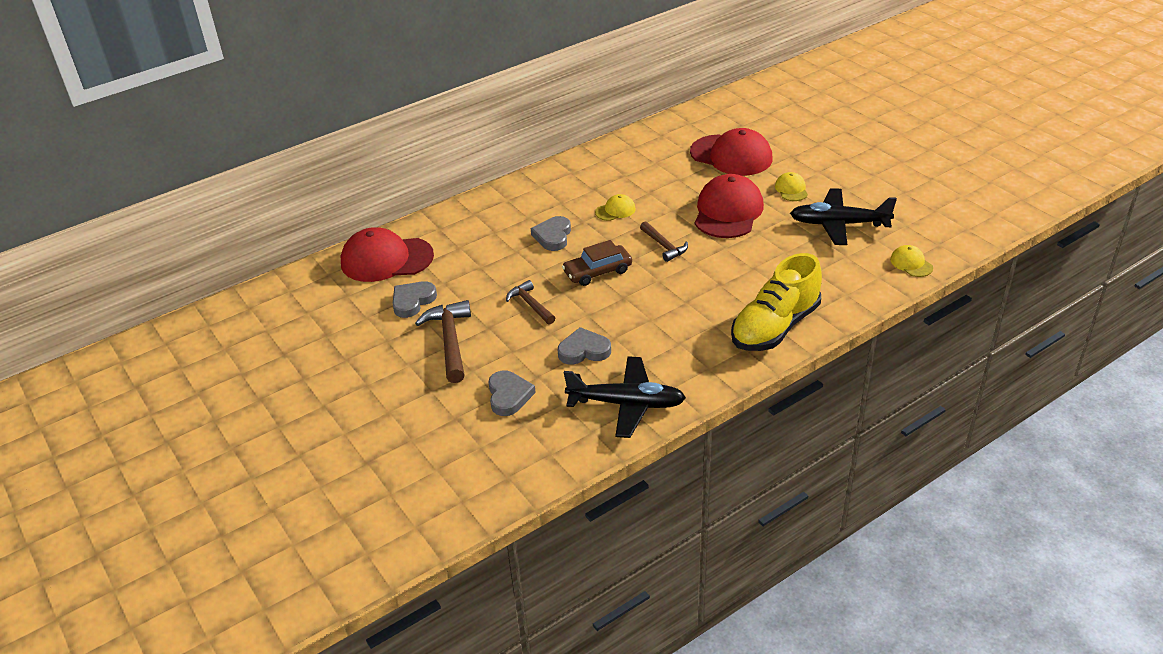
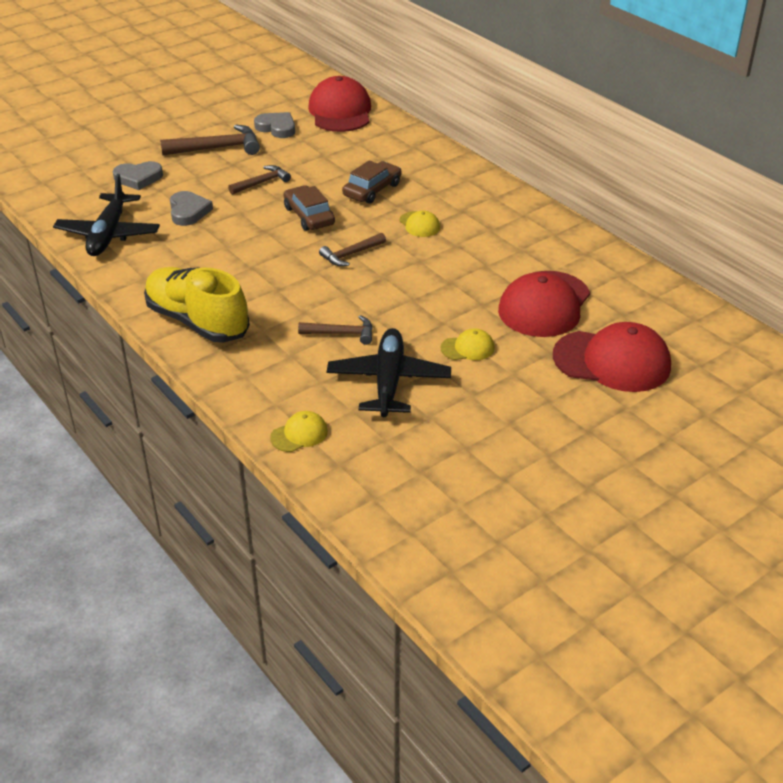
camera: 85 degrees right, 0 degrees up
grey heart [531,216,571,251] -> brown car [342,160,402,204]
red cap [695,174,764,238] -> red cap moved to [553,322,671,392]
none -> brown hammer [298,315,373,345]

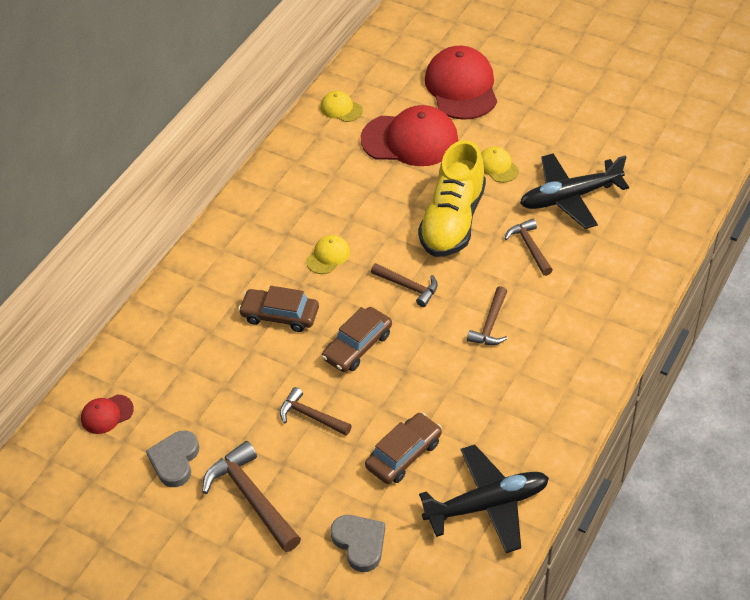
camera: 110 degrees left, 10 degrees up
yellow shoe [144,267,250,343] -> yellow shoe moved to [418,140,486,257]
grey heart [170,191,213,226] -> brown car [365,413,442,484]
yellow cap [270,411,328,452] -> yellow cap moved to [320,91,363,122]
red cap [308,76,371,132] -> red cap [81,395,134,434], size x0.47
none -> brown hammer [467,286,507,345]

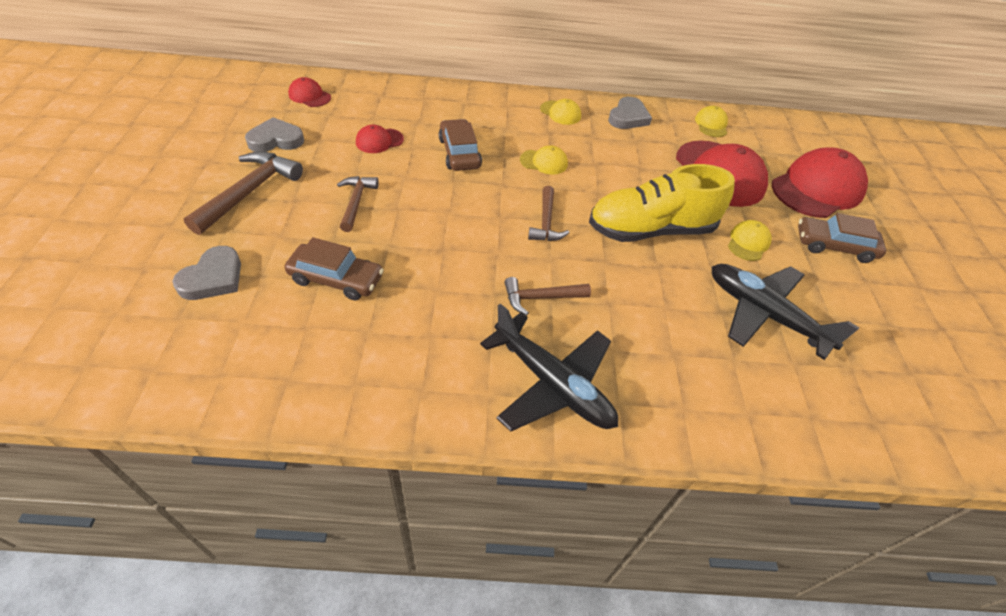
camera: 55 degrees right, 0 degrees up
brown car [322,307,392,372] -> brown car moved to [798,213,886,263]
black plane [419,445,549,553] -> black plane moved to [480,304,618,432]
brown hammer [505,219,553,276] -> none
none -> red cap [356,125,404,153]
none -> yellow cap [540,99,581,125]
none -> grey heart [608,97,652,129]

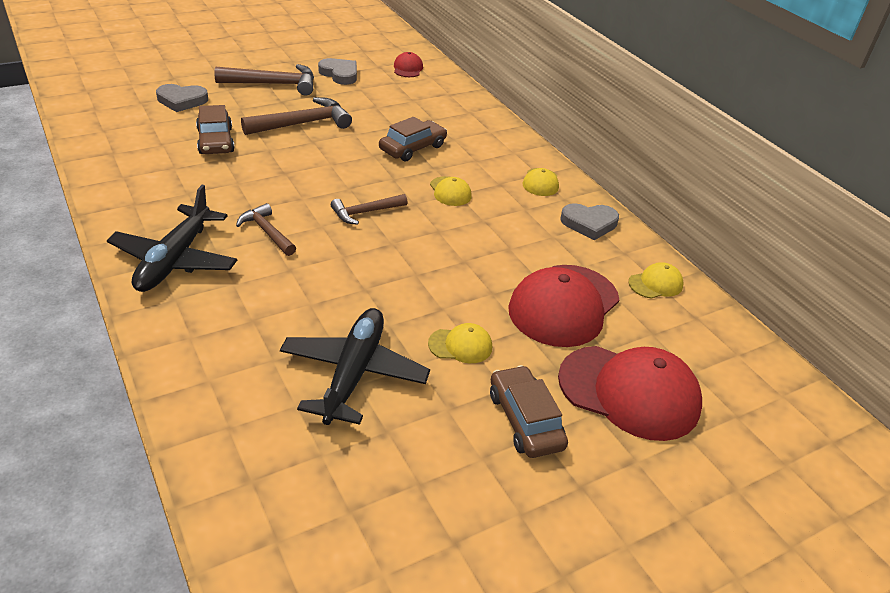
camera: 60 degrees right, 10 degrees down
brown hammer [337,176,379,232] -> brown hammer [241,97,352,135], size x1.62
red cap [356,125,404,153] -> none
yellow shoe [589,164,735,242] -> none

